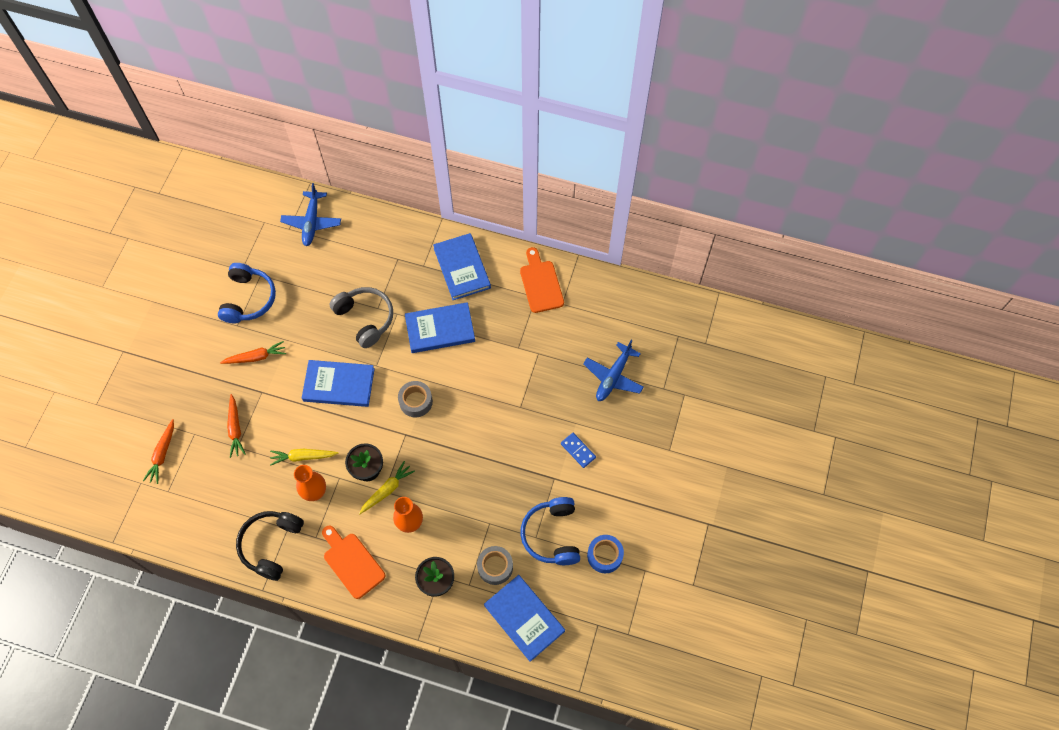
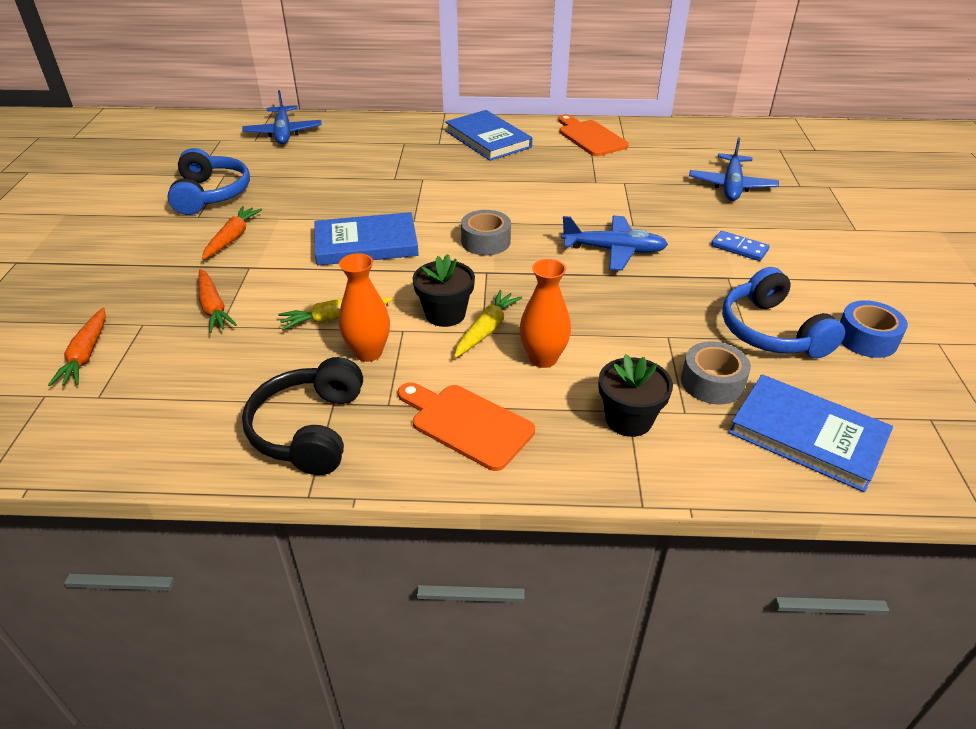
camera: 15 degrees left, 25 degrees down
orange carrot [220,341,286,364] -> orange carrot turned 45 degrees counterclockwise [202,206,262,260]
grey headphones [329,287,393,348] -> none
blue book [405,302,475,353] -> none
none -> blue plane [561,216,668,271]

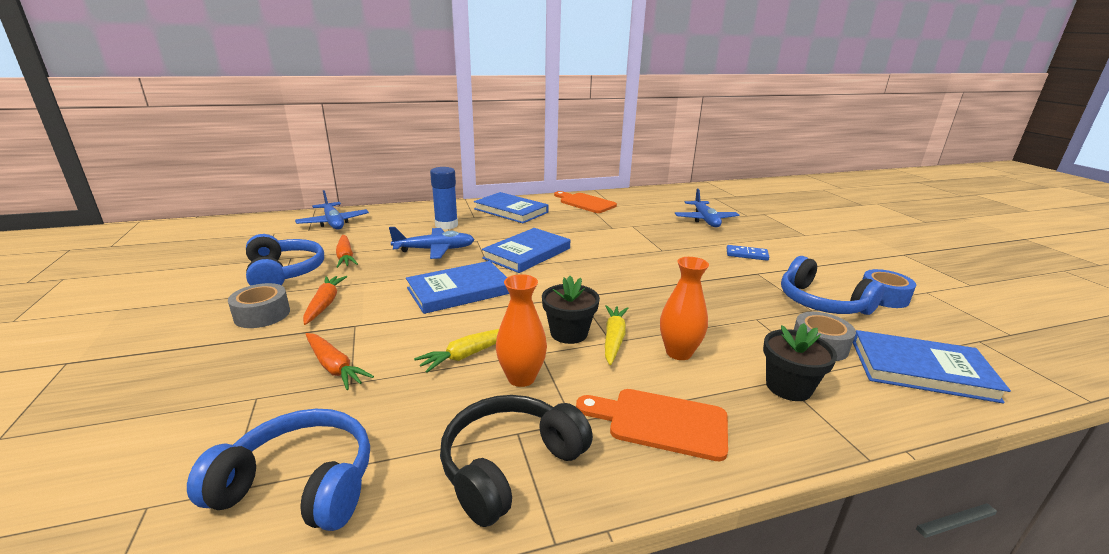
camera: 20 degrees left, 15 degrees down
orange carrot [48,308,106,386] -> orange carrot moved to [336,235,358,268]
black headphones [242,357,363,475] -> black headphones turned 60 degrees clockwise [440,395,593,527]
grey tape [461,210,511,255] -> grey tape moved to [228,283,290,328]
blue plane [561,216,668,271] -> blue plane moved to [389,227,475,259]
none -> blue headphones [187,409,370,531]
none -> blue glue stick [430,167,458,230]
none -> blue book [482,228,570,273]

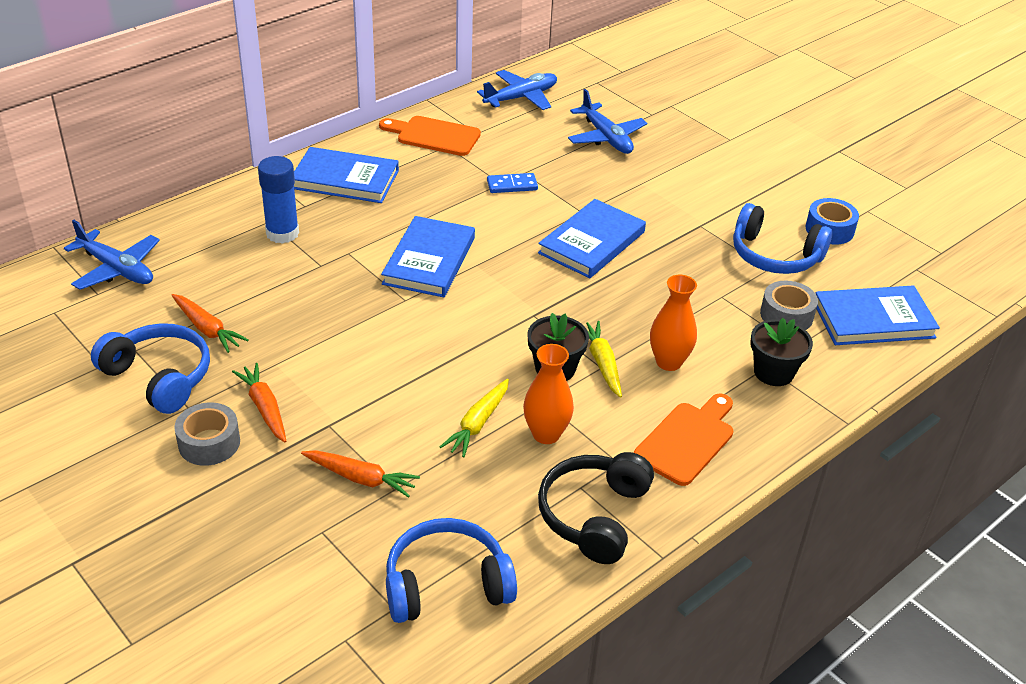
camera: 25 degrees left, 15 degrees up
blue plane [389,227,475,259] -> blue plane moved to [477,70,557,110]
blue book [406,261,509,314] -> blue book moved to [538,199,646,278]
orange cutting board [576,389,728,461] -> orange cutting board turned 135 degrees clockwise [634,393,733,486]
blue domino [727,245,769,261] -> blue domino moved to [487,173,538,193]

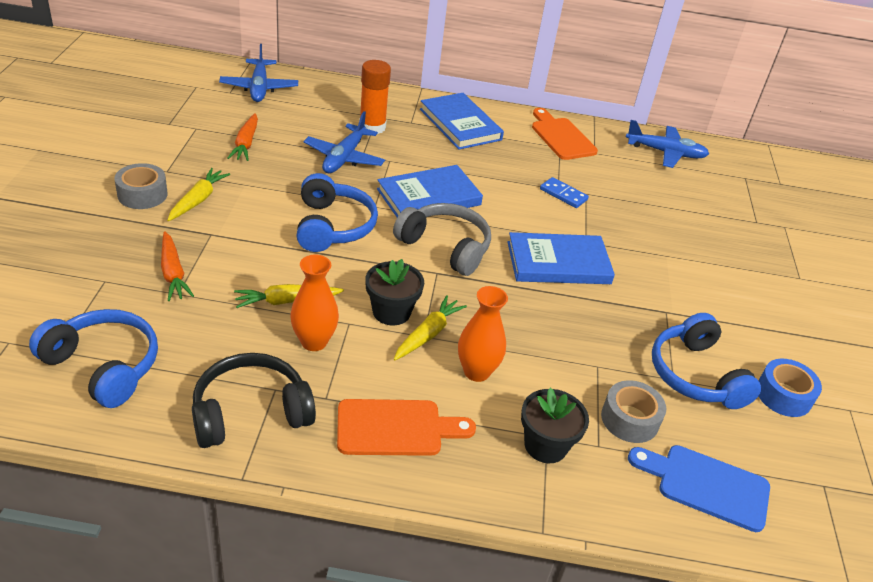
camera: 45 degrees right, 0 degrees up
blue headphones [91,323,210,414] -> blue headphones moved to [297,173,378,252]
orange carrot [232,363,286,442] -> yellow carrot [167,168,230,221]
blue glue stick [258,156,299,244] -> orange glue stick [359,60,391,134]
blue plane [568,89,647,154] -> blue plane moved to [304,111,385,173]
blue book [815,286,940,345] -> blue cutting board [628,445,770,532]
none -> grey headphones [393,203,491,276]

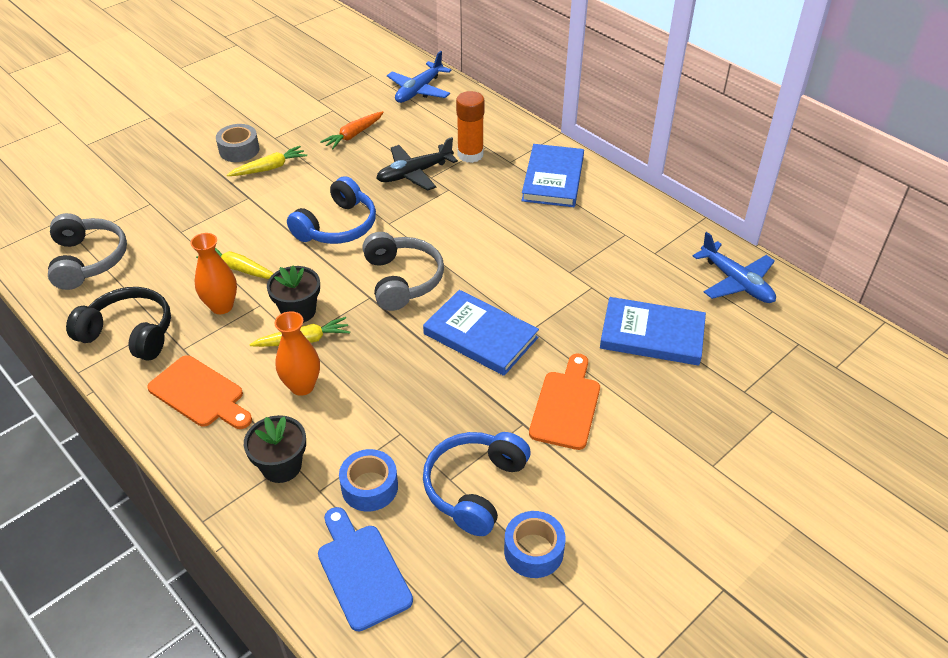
camera: 45 degrees right, 5 degrees up
blue headphones [29,309,158,408] -> grey headphones [48,213,127,290]
orange carrot [161,231,194,301] -> none
blue plane [304,111,385,173] -> black plane [376,137,458,191]
blue book [377,165,483,217] -> blue book moved to [600,297,706,366]
orange cutting board [532,108,598,160] -> orange cutting board moved to [529,354,600,450]
blue domino [540,177,589,208] -> none
grey tape [601,380,666,443] -> blue tape [339,449,398,512]

